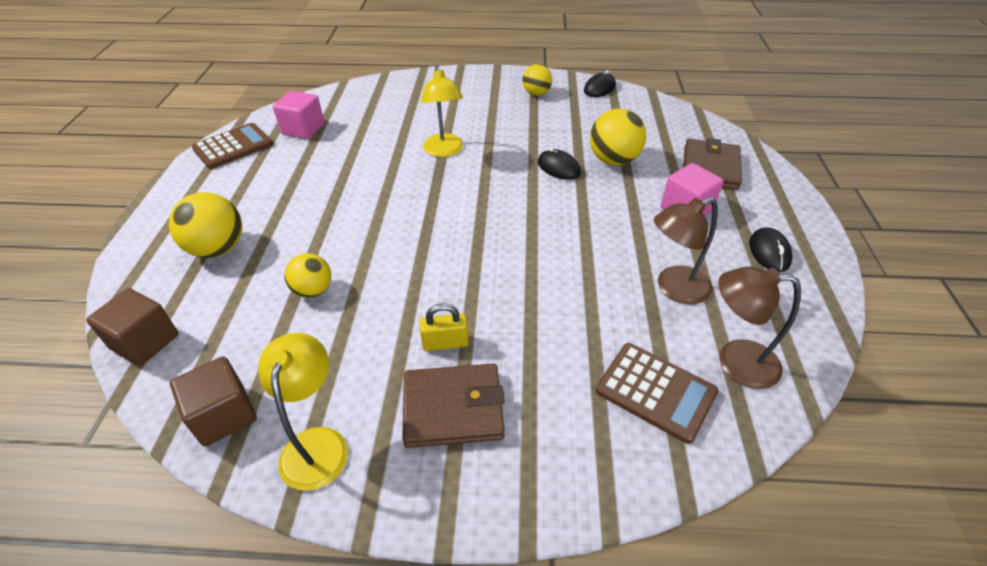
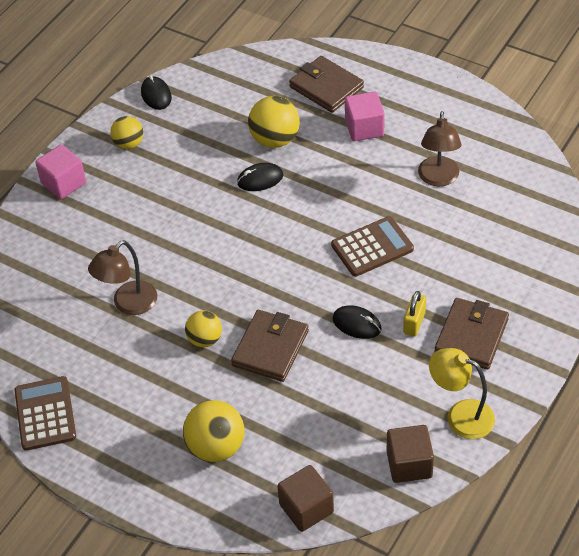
camera: 60 degrees left, 5 degrees up
pink cube [273,91,324,139] -> pink cube moved to [35,144,86,199]
yellow ball [285,253,331,298] -> yellow ball moved to [185,310,222,347]
yellow lamp [421,66,463,157] -> none
brown calculator [596,343,719,444] -> brown calculator moved to [331,216,414,277]
brown lamp [718,267,801,389] -> brown lamp moved to [88,240,157,315]
black mouse [749,227,793,272] -> black mouse moved to [333,305,382,339]
none -> brown wallet [231,310,309,382]

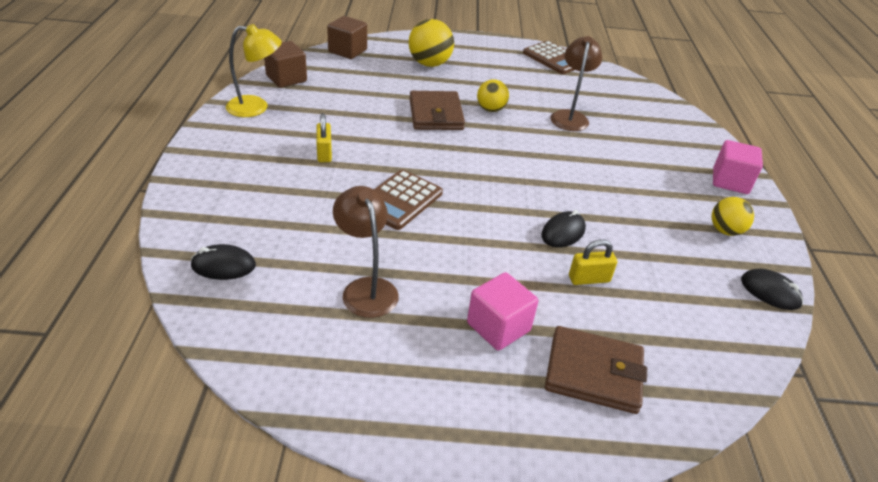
camera: 145 degrees right, 10 degrees down
yellow ball [248,96,300,148] -> yellow padlock [569,239,617,285]
black mouse [333,305,382,339] -> black mouse moved to [191,244,256,280]
brown wallet [434,298,509,370] -> none

